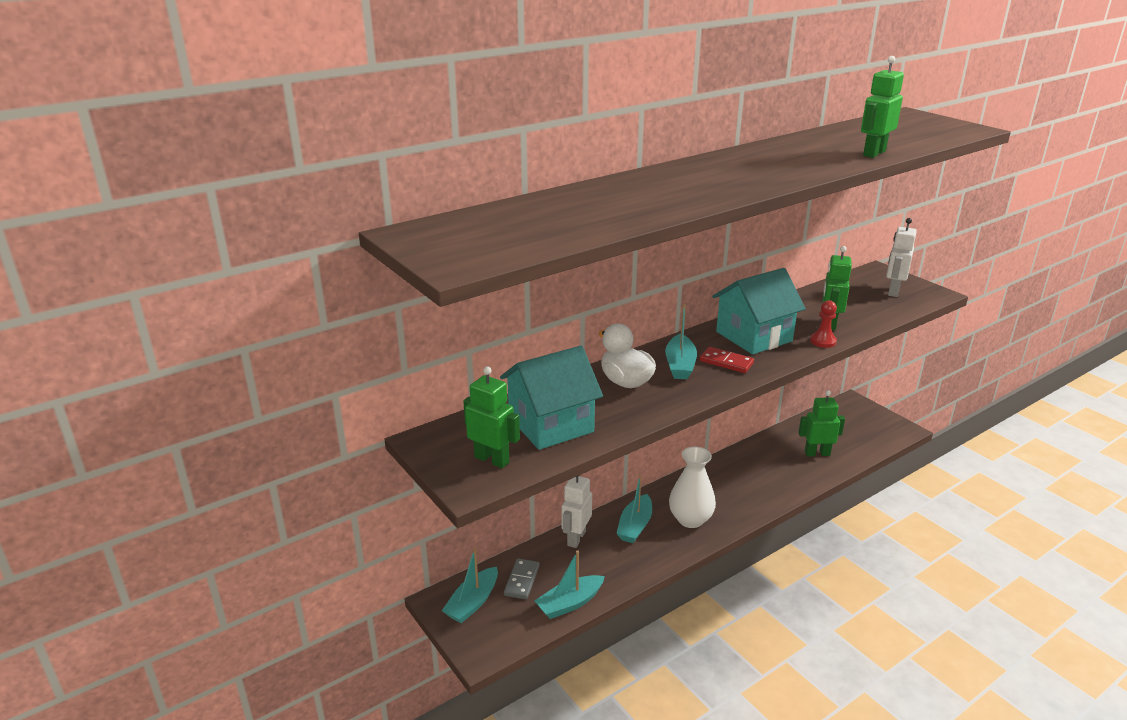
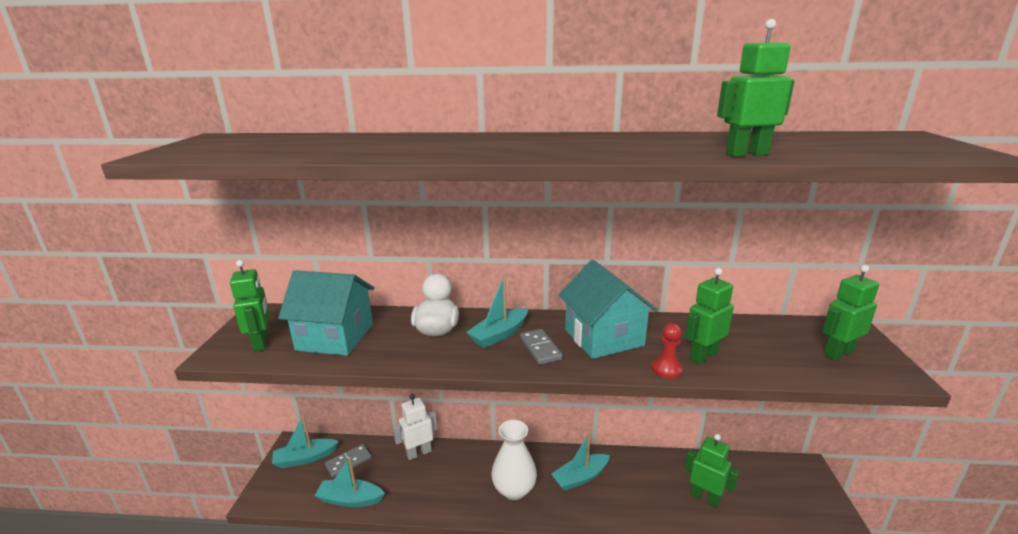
camera: 40 degrees right, 5 degrees down
turquoise boat [616,475,652,543] -> turquoise boat moved to [551,432,610,491]
red domino [700,347,754,373] -> grey domino [520,329,563,365]
turquoise house [712,268,806,354] -> turquoise house turned 60 degrees clockwise [558,260,658,359]
white robot [886,218,917,297] -> green robot [823,265,879,360]

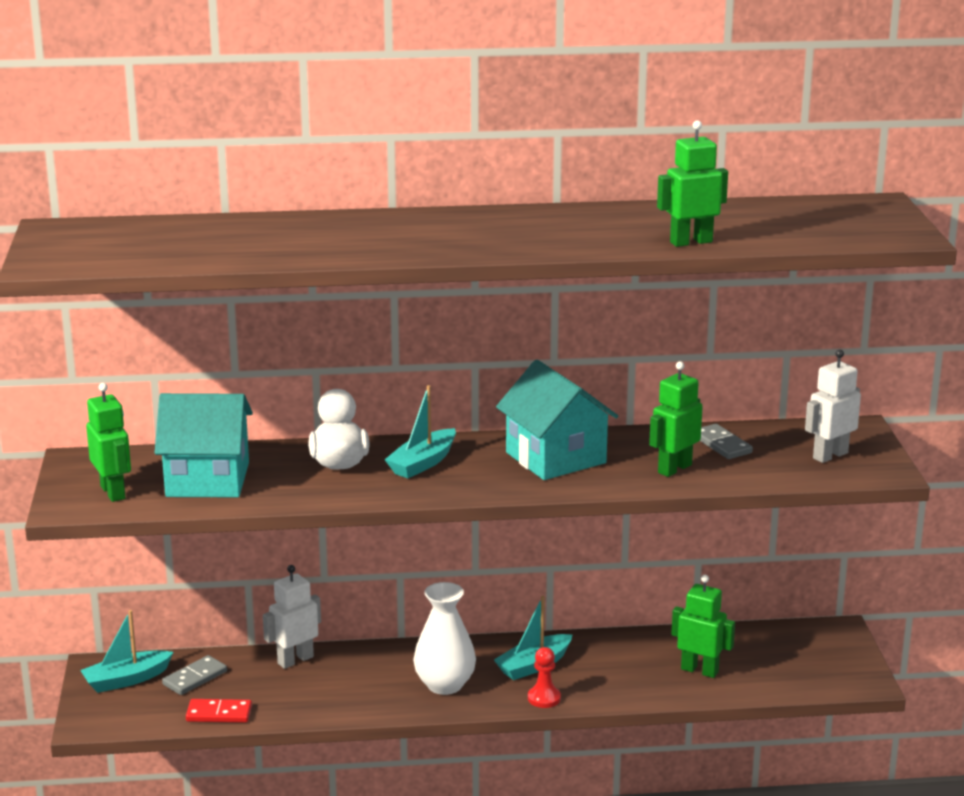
camera: 10 degrees left, 0 degrees up
turquoise boat [315,457,385,507] -> red domino [186,699,252,723]
grey domino [520,329,563,365] -> grey domino moved to [700,424,753,459]
red pawn [652,323,683,379] -> red pawn moved to [528,647,561,708]
green robot [823,265,879,360] -> white robot [805,349,861,463]

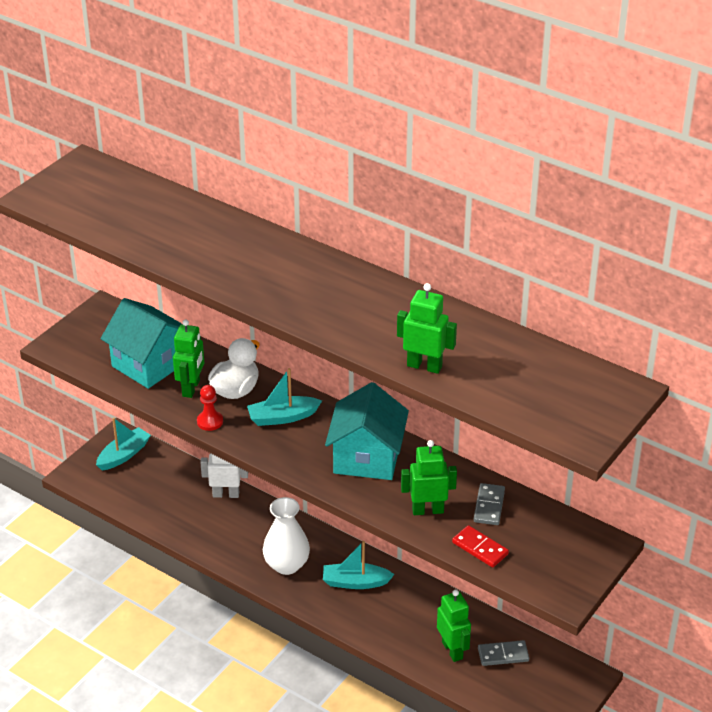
camera: 40 degrees right, 15 degrees up
turquoise boat [80,610,174,693] -> turquoise boat turned 120 degrees clockwise [96,418,151,471]
green robot [86,383,131,502] -> green robot moved to [173,319,204,398]
grey domino [162,655,227,695] -> grey domino moved to [478,640,529,666]
red domino [186,699,252,723] -> red domino moved to [452,525,509,568]
red pawn [528,647,561,708] -> red pawn moved to [197,385,223,431]
white robot [805,349,861,463] -> none

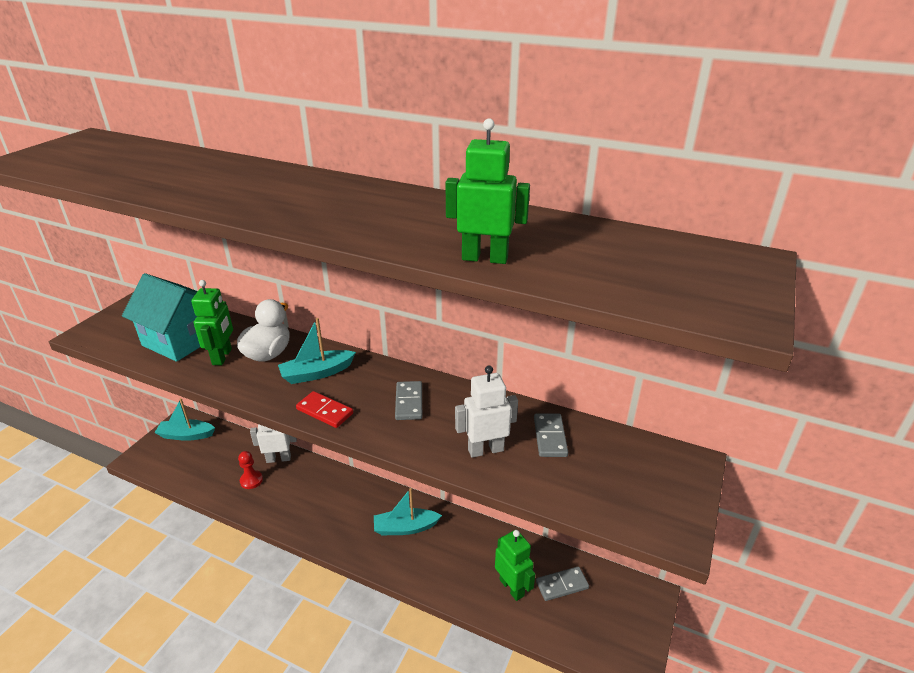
camera: 10 degrees left, 5 degrees down
turquoise boat [96,418,151,471] -> turquoise boat turned 120 degrees counterclockwise [154,398,215,441]
red pawn [197,385,223,431] -> red pawn moved to [238,451,263,489]
white vase [263,497,310,575] -> none
turquoise house [325,382,409,480] -> grey domino [395,381,422,420]
green robot [401,440,457,515] -> white robot [455,366,518,458]
red domino [452,525,509,568] -> red domino moved to [296,391,353,428]

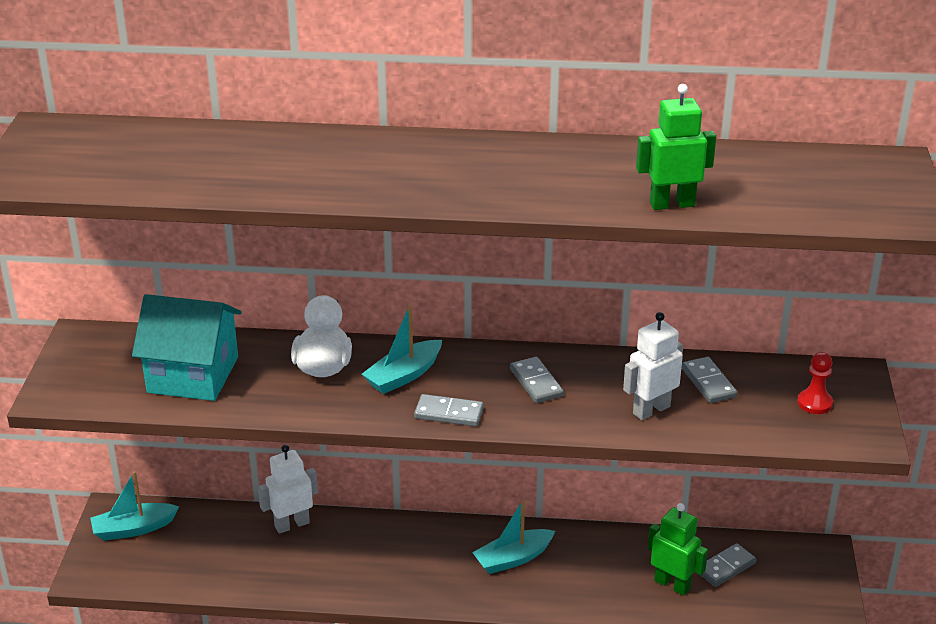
camera: 20 degrees left, 0 degrees up
green robot [191,280,233,365] -> none
red pawn [238,451,263,489] -> red pawn moved to [797,352,833,414]
red domino [296,391,353,428] -> grey domino [414,394,484,426]

